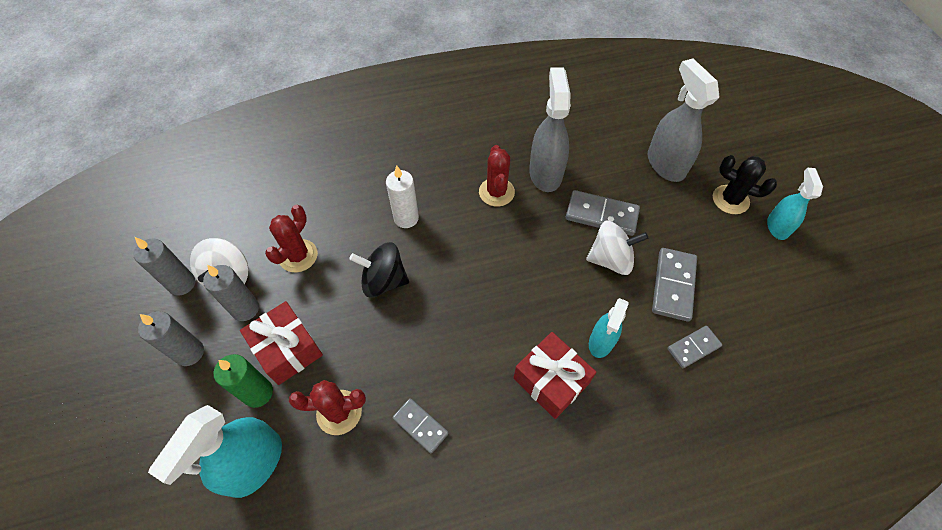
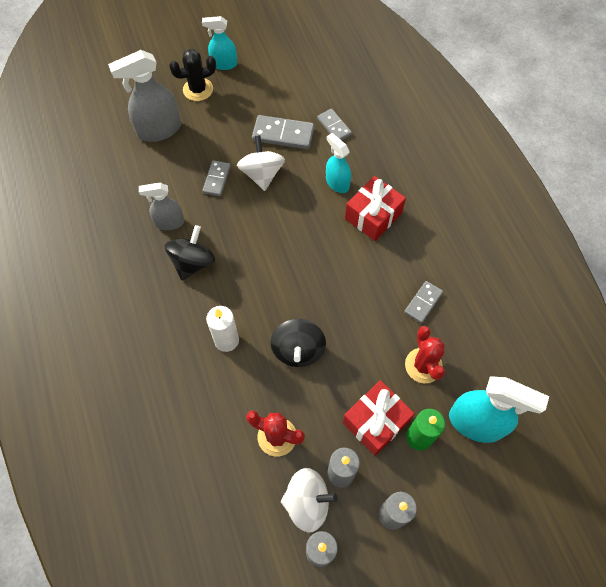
camera: 95 degrees left, 5 degrees up
red cactus [479,145,515,207] -> black spinning top [164,225,215,281]
grey spray bottle [529,67,571,192] -> grey spray bottle [139,183,185,230], size x0.61
grey domino [566,190,640,236] -> grey domino [202,160,230,196], size x0.63
turquoise spray bottle [589,298,629,358] -> turquoise spray bottle turned 150 degrees counterclockwise [326,133,351,193]
black cactus [713,155,777,214] -> black cactus turned 45 degrees clockwise [169,49,216,101]

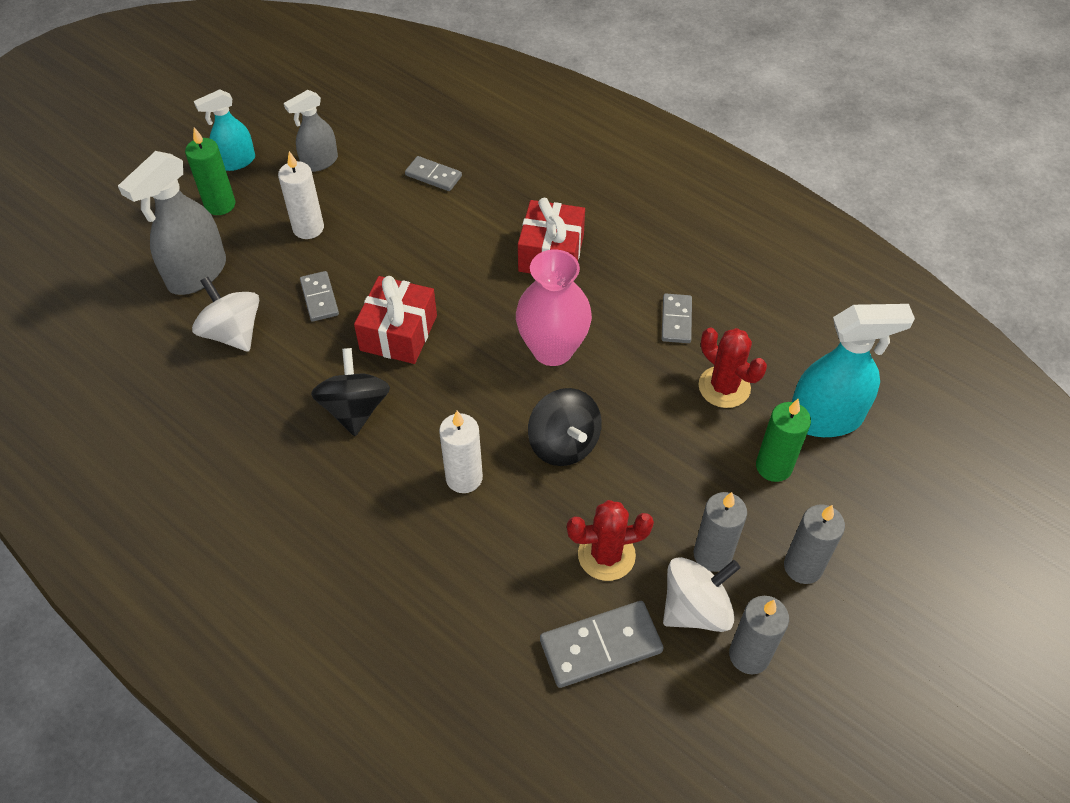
camera: 30 degrees left, 10 degrees down
grey spray bottle [139,183,185,230] -> grey spray bottle moved to [284,90,338,172]
black cactus [169,49,216,101] -> green candle [185,127,235,215]
white spinning top [237,135,285,191] -> white spinning top moved to [192,277,259,352]
grey domino [252,115,314,149] -> grey domino moved to [540,601,664,688]
turquoise spray bottle [326,133,351,193] -> none
red gift [343,380,415,456] -> red gift moved to [354,276,437,364]
none -> white candle [278,151,324,239]
none -> pink vase [516,250,592,366]

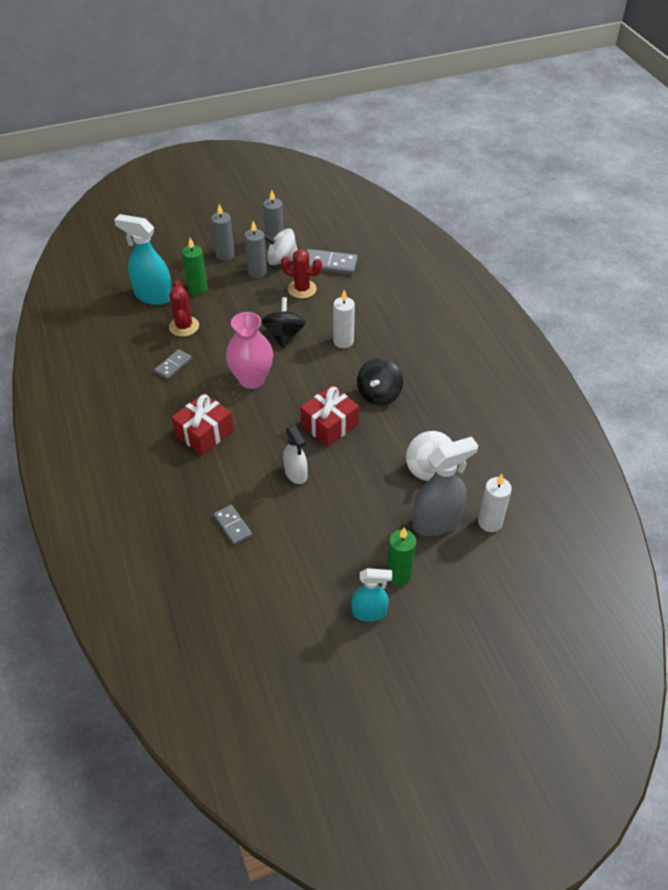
camera: 150 degrees left, 5 degrees down
white candle [278,151,324,239] -> white candle moved to [478,474,512,532]
grey spray bottle [284,90,338,172] -> none
grey domino [300,271,339,322] -> none
none -> white spray bottle [283,426,308,484]

